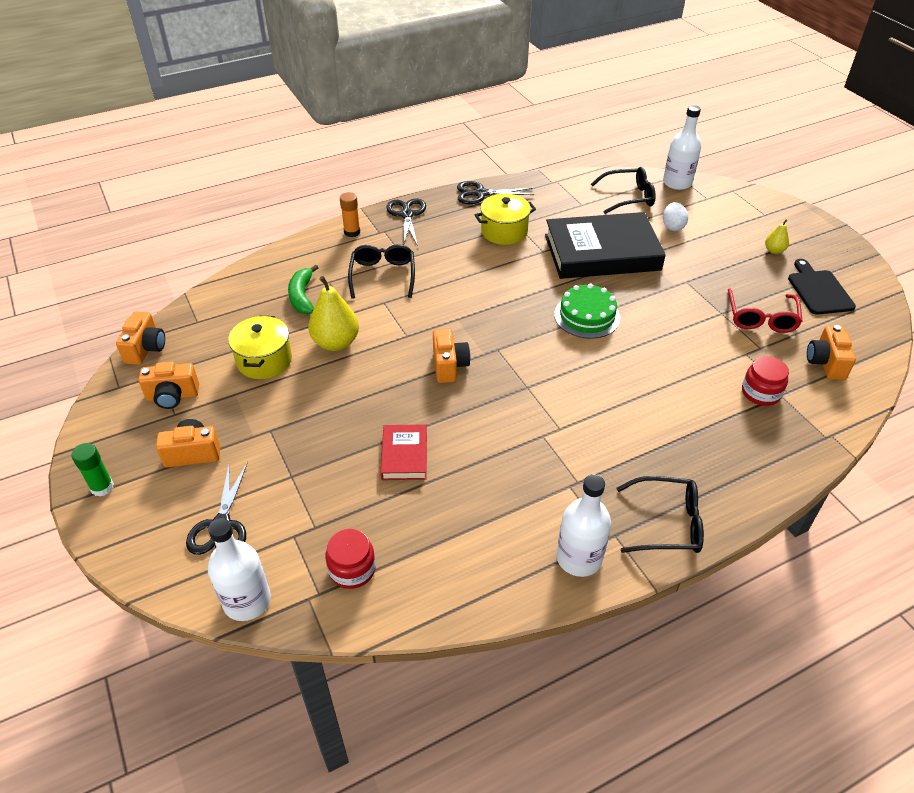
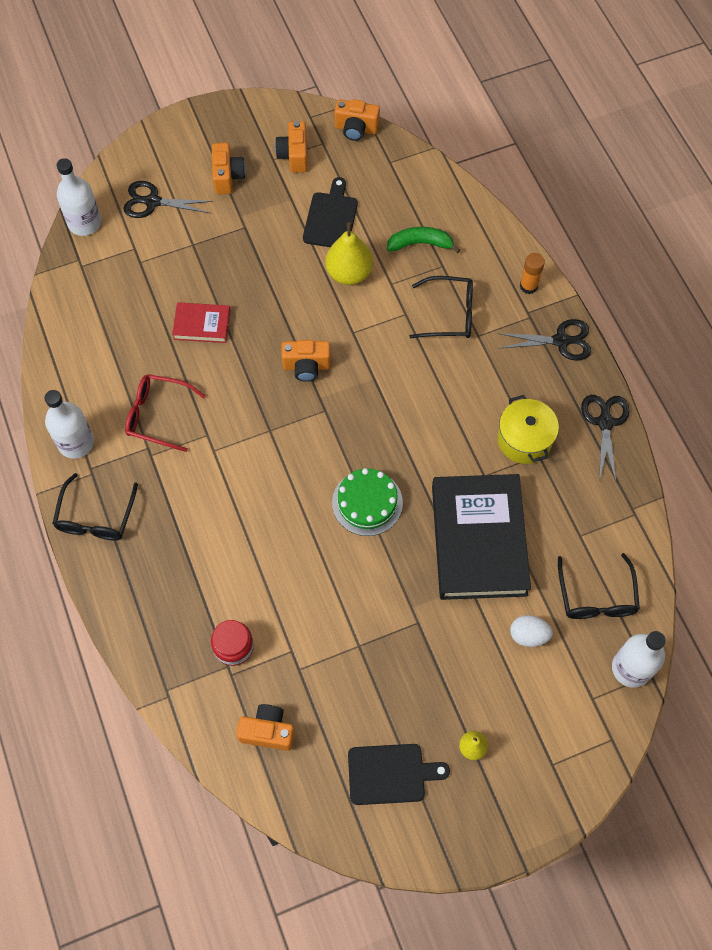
camera: 95 degrees right, 20 degrees up
green glue stick [71,443,114,497] -> none
yellow pot [228,316,292,379] -> black cutting board [303,177,358,247]
red jar [325,529,376,589] -> none
red glasses [728,288,803,333] -> red glasses moved to [125,374,206,452]

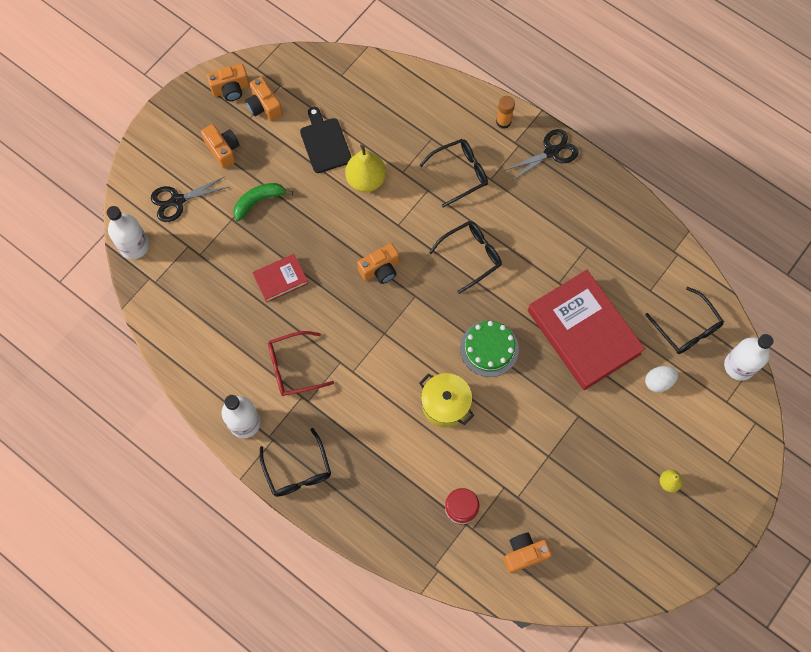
camera: 30 degrees left, 5 degrees up
orange camera [334,99,380,141] -> orange camera moved to [207,64,249,101]
black cutting board [348,744,450,805] -> none
green banana [387,227,460,253] -> green banana moved to [233,183,293,221]
black book [432,474,531,600] -> red book [528,270,645,390]
yellow pot [497,395,559,464] -> yellow pot moved to [419,373,474,428]
black scissors [581,395,630,482] -> none
none -> black glasses [429,221,502,294]

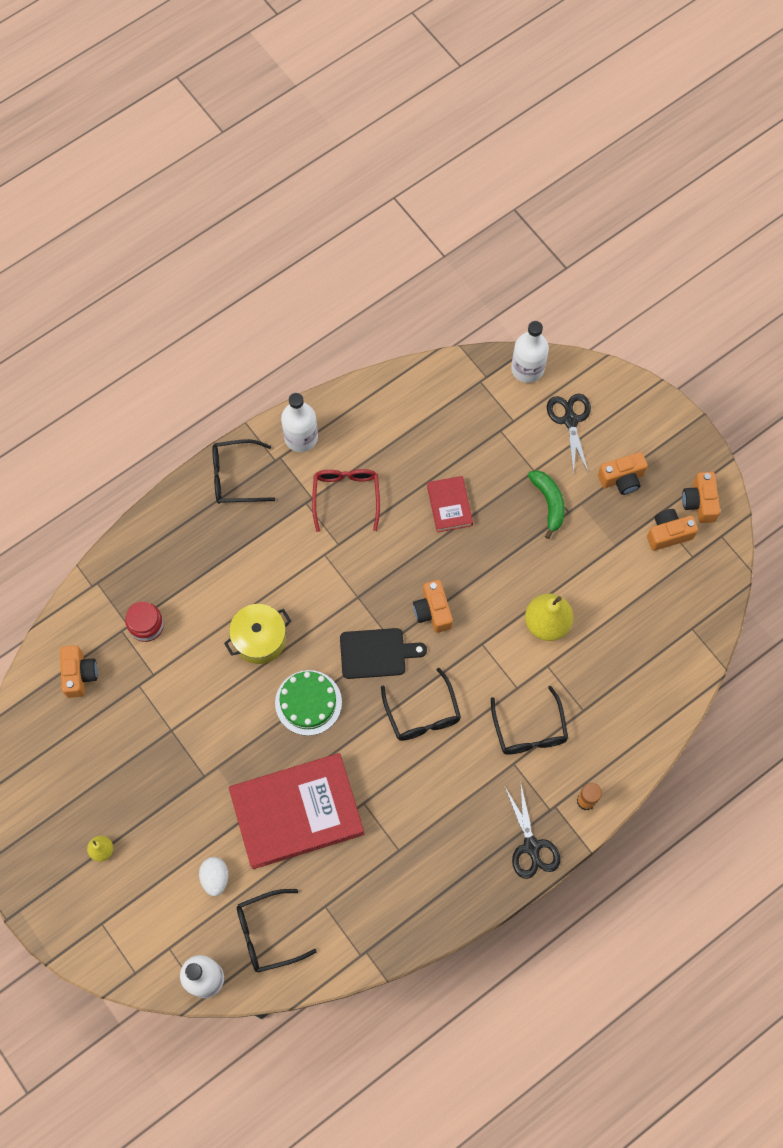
camera: 105 degrees right, 0 degrees up
black cutting board [300,107,352,173] -> black cutting board moved to [340,628,427,679]

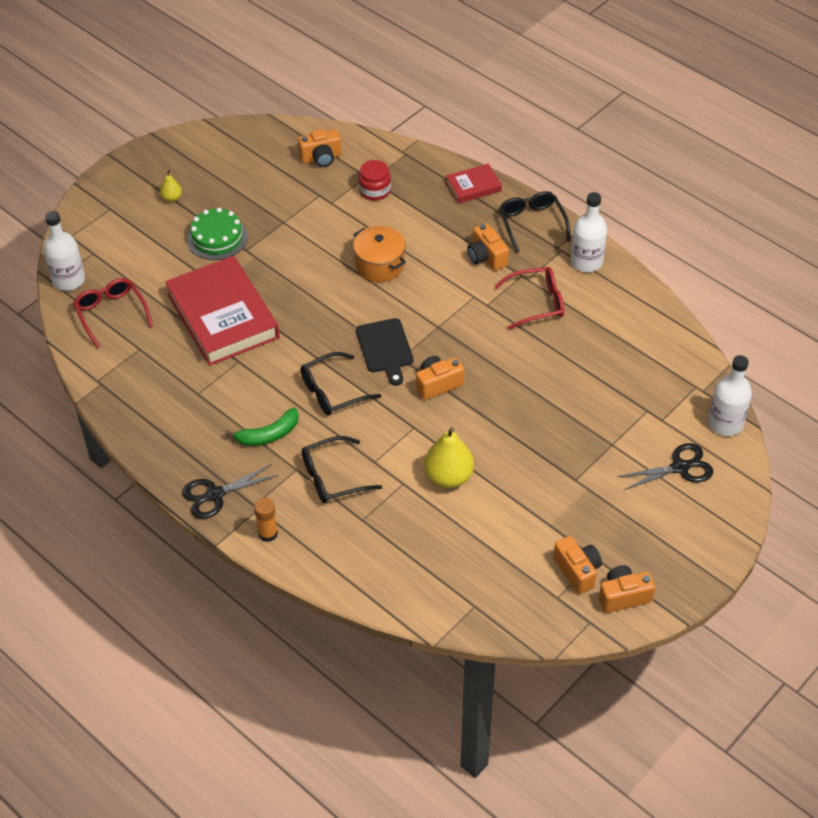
camera: 80 degrees right, 20 degrees down
white egg [199,857,229,896] -> none
yellow pot [224,604,291,664] -> orange pot [353,226,406,282]
black glasses [237,889,317,972] -> red glasses [73,278,153,348]
green cake [275,670,342,736] -> green cake moved to [187,208,248,260]
red book [427,476,473,533] -> red book moved to [446,164,502,204]
green banana [528,470,565,539] -> green banana moved to [225,407,299,446]
orange camera [598,452,648,495] -> orange camera moved to [467,223,509,271]

